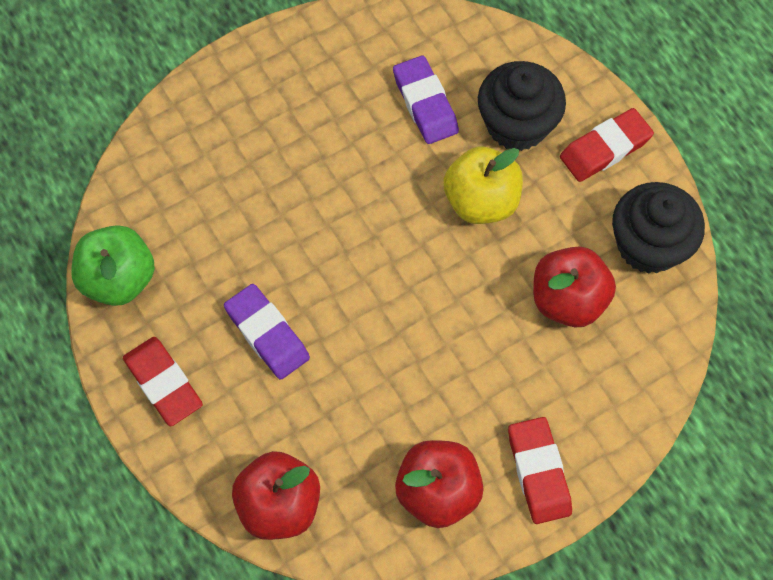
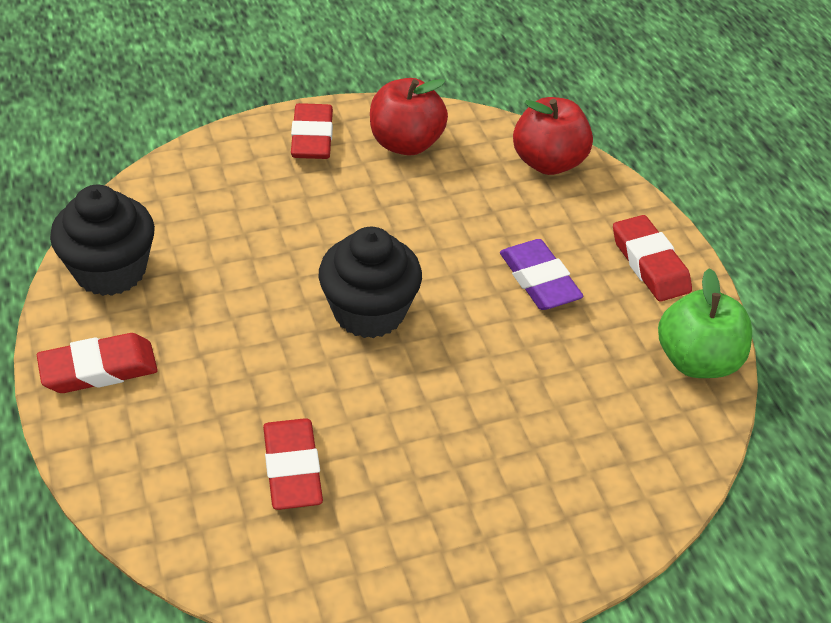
camera: 170 degrees left, 20 degrees down
purple eraser [393,55,459,144] -> red eraser [263,418,323,510]
yellow apple [443,146,523,224] -> none
black cupcake [478,61,566,151] -> black cupcake moved to [319,227,422,338]
red apple [533,246,616,327] -> none

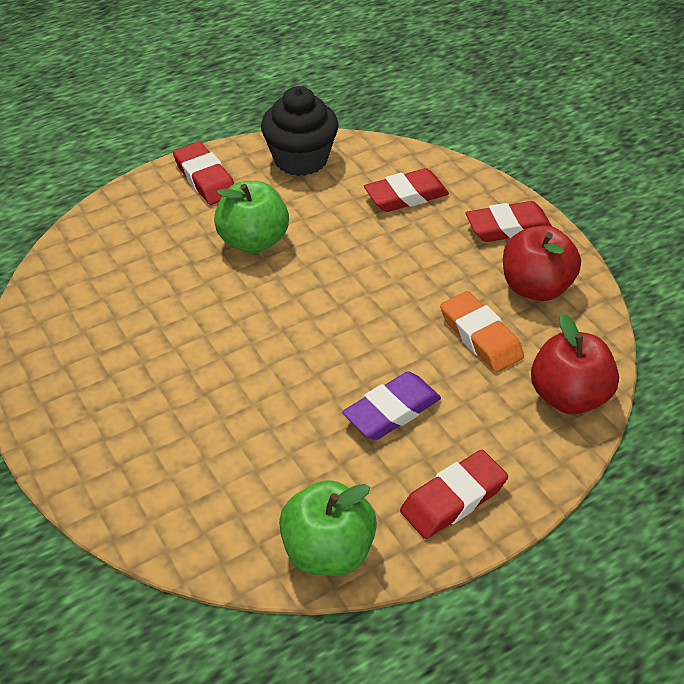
camera: 80 degrees right, 0 degrees up
red eraser [263,418,323,510] -> red eraser moved to [364,168,449,212]
black cupcake [319,227,422,338] -> none
none -> green apple [214,181,289,253]
none -> orange eraser [440,291,524,373]

